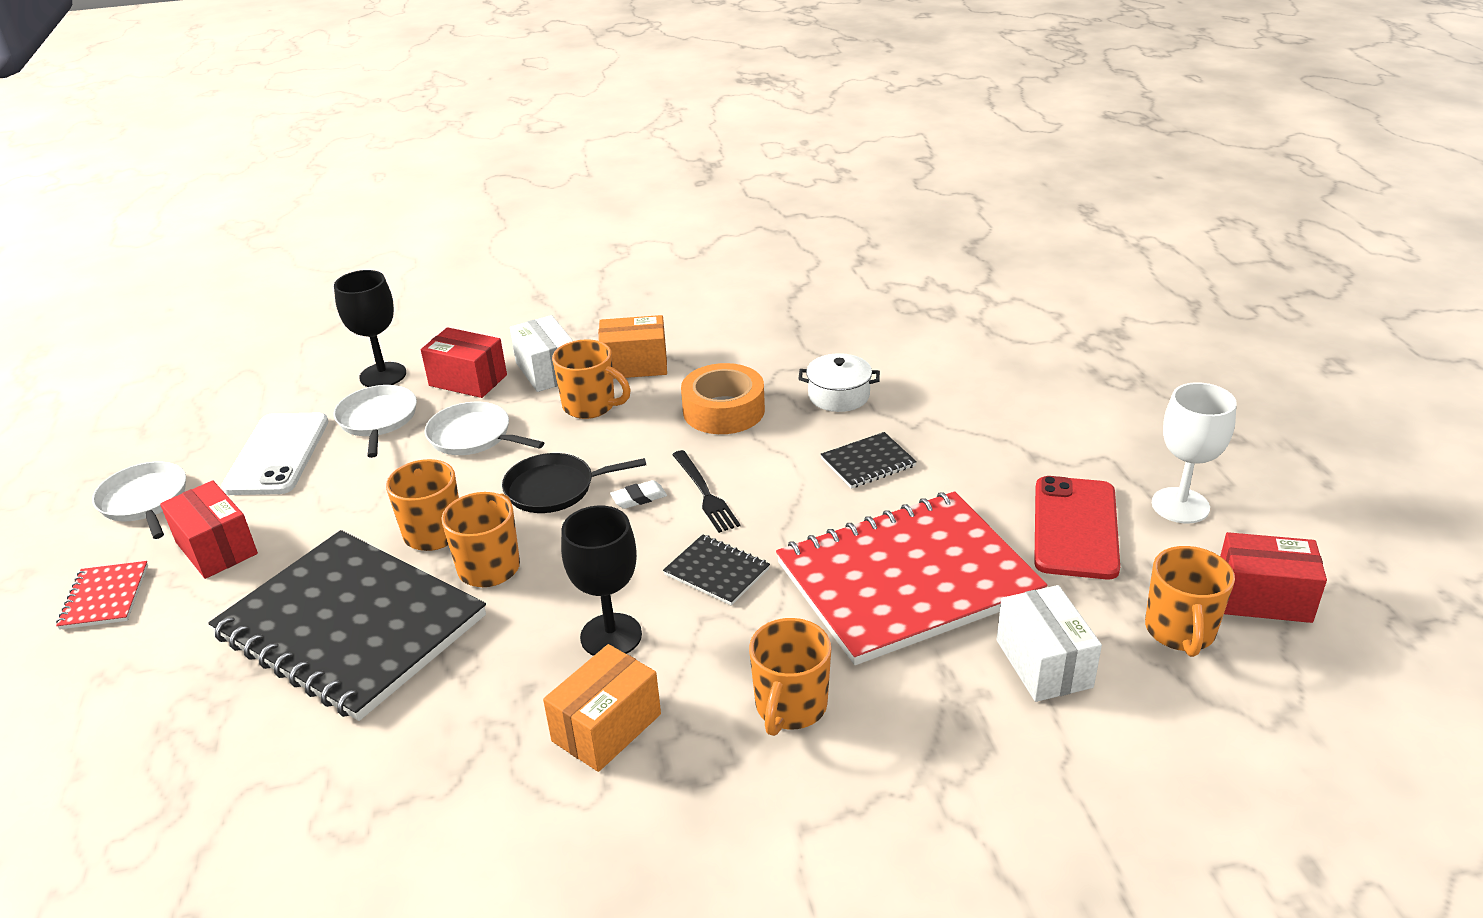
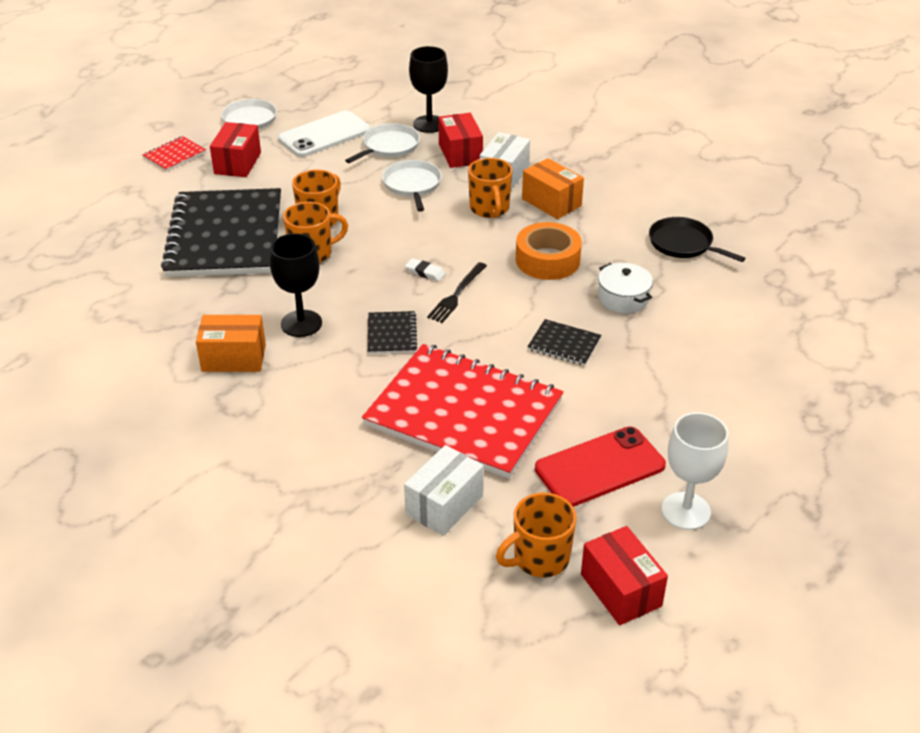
camera: 50 degrees right, 5 degrees up
black pan [502,453,646,513] -> black pan moved to [649,217,745,262]
orange mug [749,618,831,736] -> none

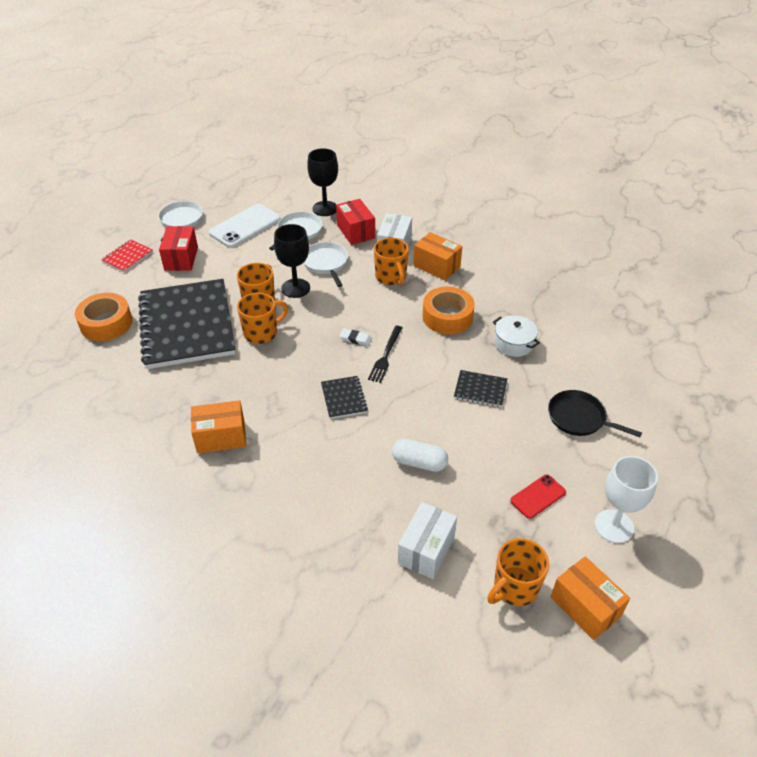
camera: 10 degrees left, 5 degrees up
black goblet [270,234,322,337] -> black goblet moved to [274,224,310,298]
red notebook [362,344,563,479] -> white capsule [392,439,448,472]
red phone [535,426,666,507] -> red phone [510,474,566,519], size x0.56
red box [581,526,668,625] -> orange box [551,556,630,640]
black pan [649,217,745,262] -> black pan moved to [548,390,642,437]
none -> orange tape [75,293,132,341]

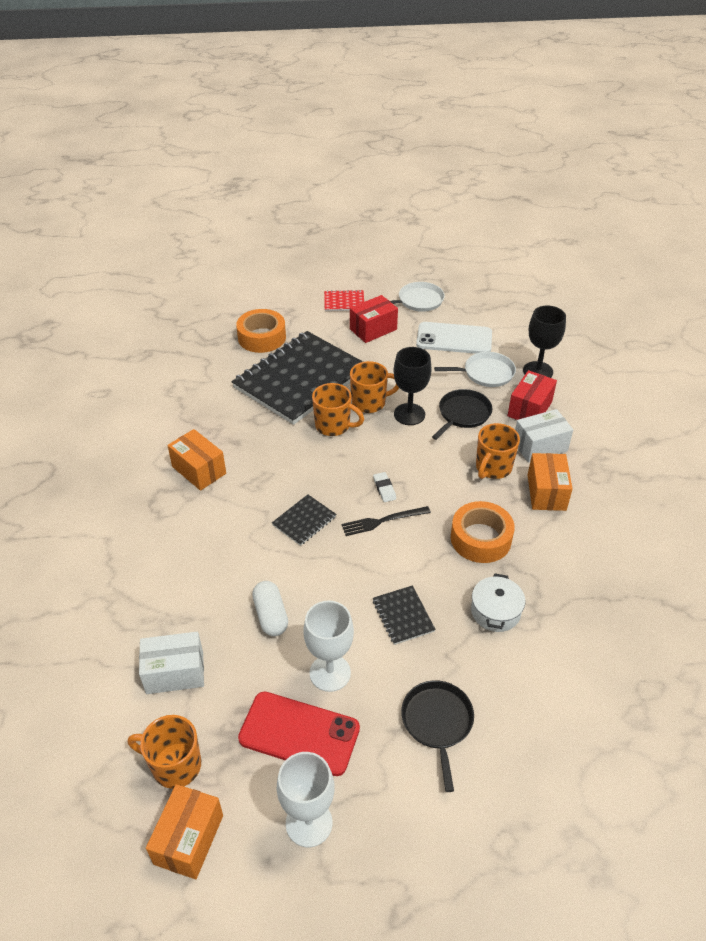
camera: 55 degrees right, 0 degrees up
white pan [303,242,348,287] -> black pan [432,389,493,440]
red phone [510,474,566,519] -> red phone [238,692,360,776], size x1.80
none -> white goblet [303,600,354,692]

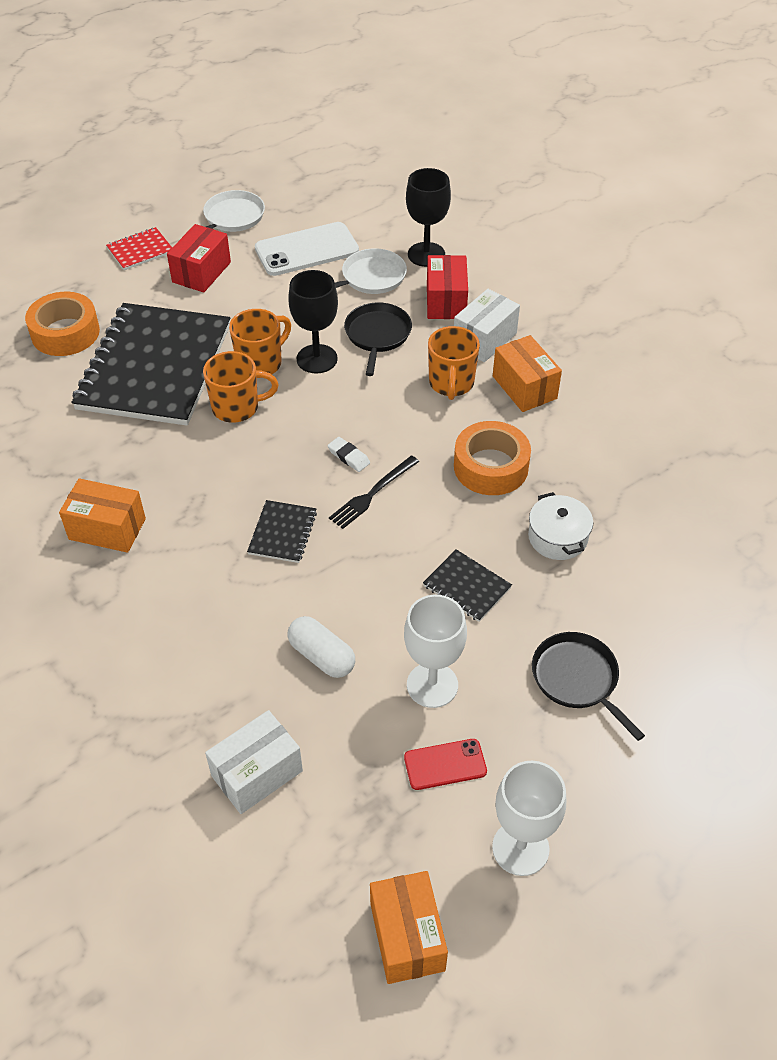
camera: 30 degrees left, 5 degrees up
orange mug [128,715,201,789] -> none
red phone [238,692,360,776] -> red phone [404,739,487,790], size x0.56

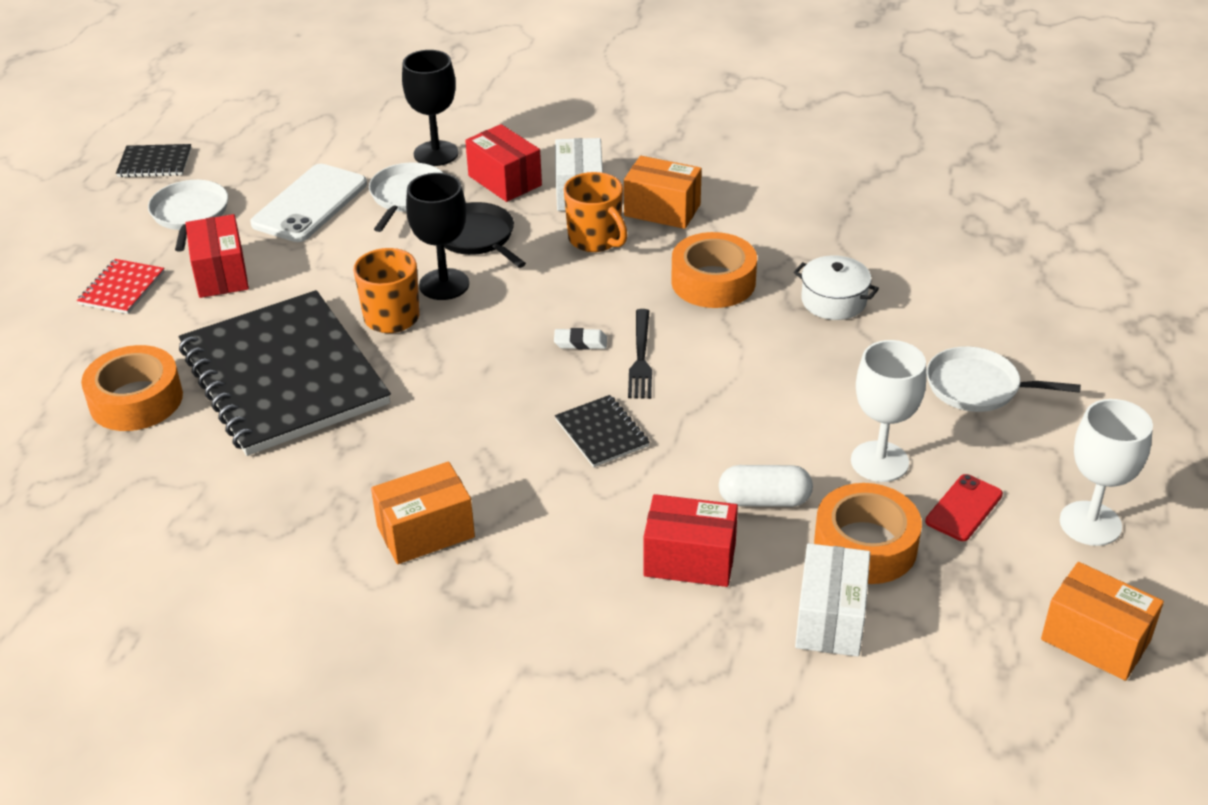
camera: 40 degrees left, 10 degrees down
orange mug [203,351,279,423] -> none
black notebook [423,549,512,622] -> black notebook moved to [116,144,191,177]
black pan [532,632,645,741] -> white pan [926,346,1081,412]
none -> red box [643,494,738,587]
none -> orange tape [814,483,922,584]

